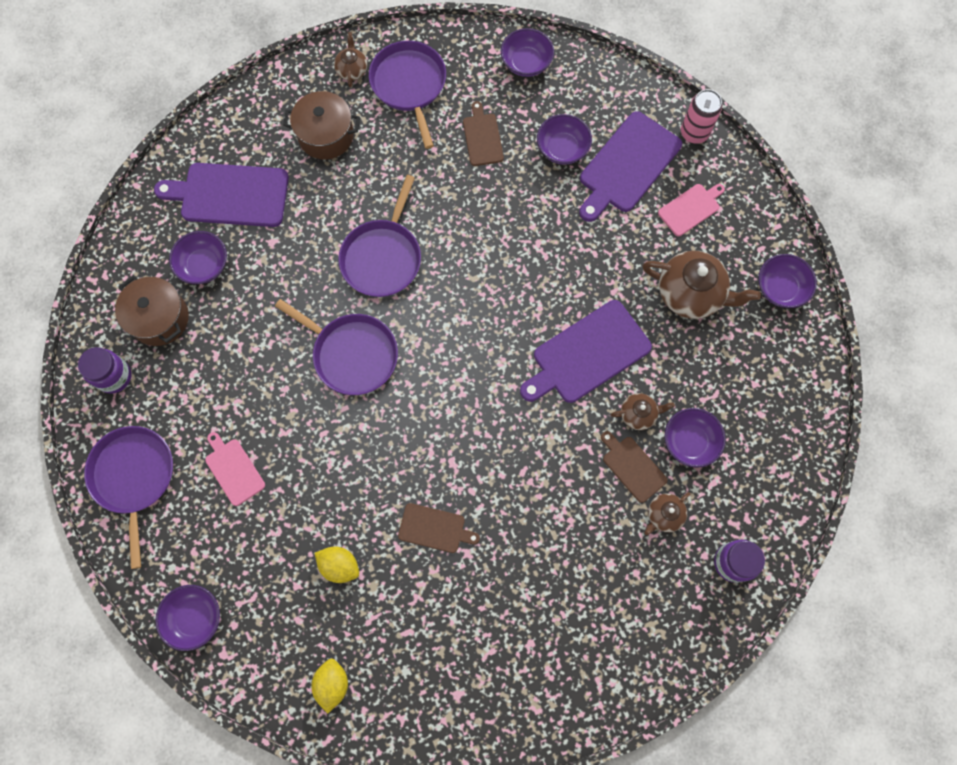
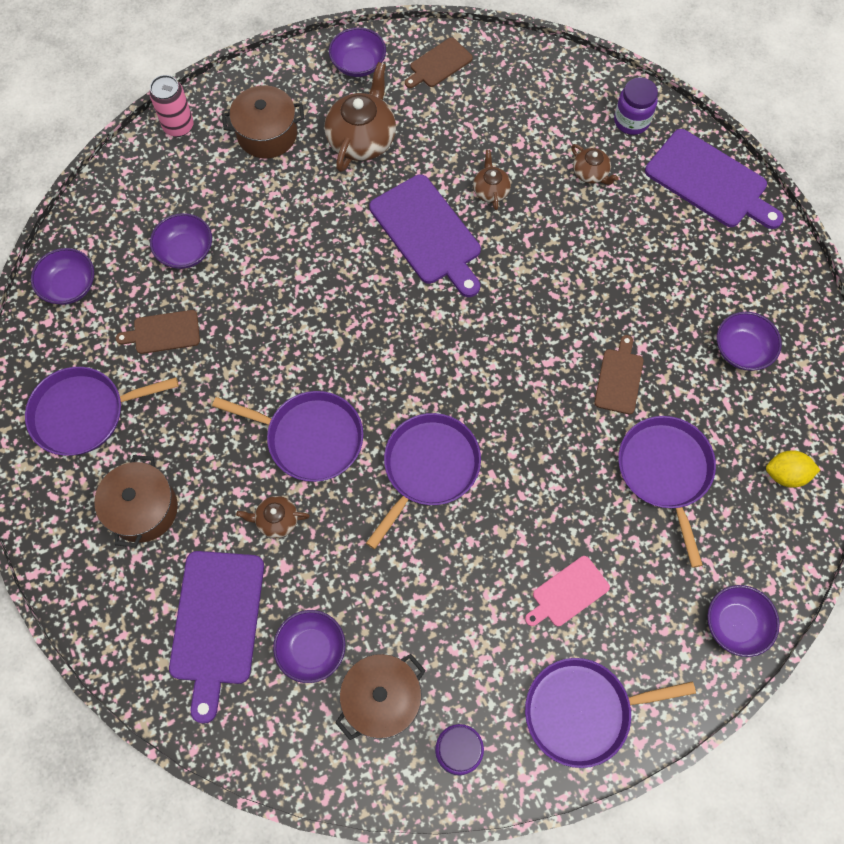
camera: 90 degrees left, 5 degrees down
yellow lemon [315,546,359,583] -> purple pan [618,416,716,568]
brown teapot [334,32,368,88] -> brown teapot moved to [236,496,310,538]
purple cutting board [579,111,682,222] -> purple cutting board moved to [645,129,784,229]
brown cutting board [601,431,668,503] -> brown cutting board moved to [405,37,473,88]
pink cutting board [658,184,725,236] -> brown pot [222,85,304,159]
purple bowl [665,408,726,468] -> purple bowl moved to [717,312,782,371]

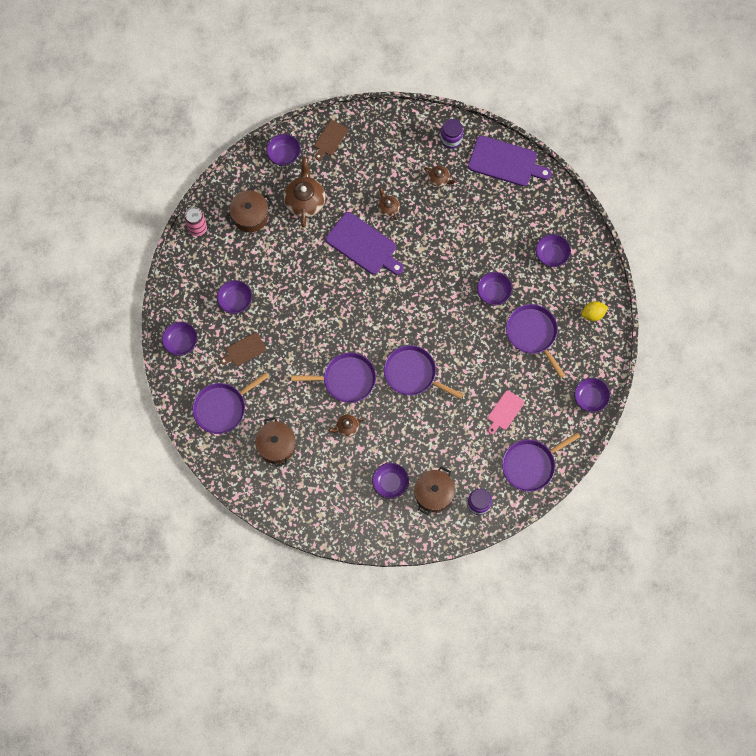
camera: 20 degrees left, 5 degrees up
purple cutting board [169,551,264,723] -> none
purple pan [366,413,481,549] -> purple pan turned 75 degrees counterclockwise [384,345,463,399]
brown cutting board [594,335,643,414] -> purple bowl [477,272,512,305]

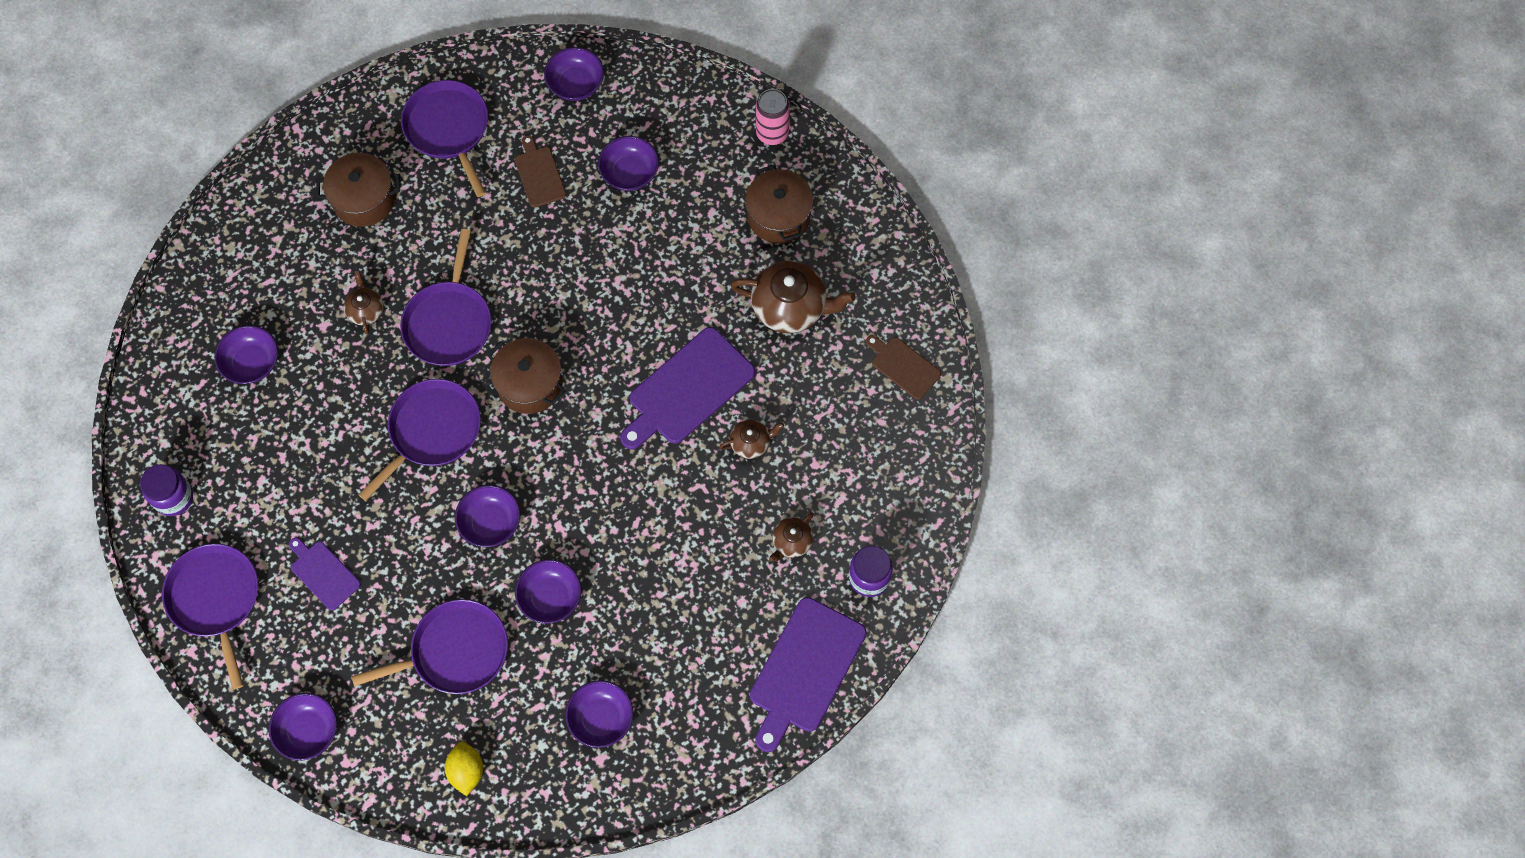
camera: 100 degrees right, 5 degrees down
purple bowl [266,134,301,166] -> purple bowl moved to [455,485,520,547]
brown pot [414,466,455,515] -> brown pot moved to [487,338,566,414]
pink cutting board [488,391,524,434] -> purple cutting board [289,538,361,610]

